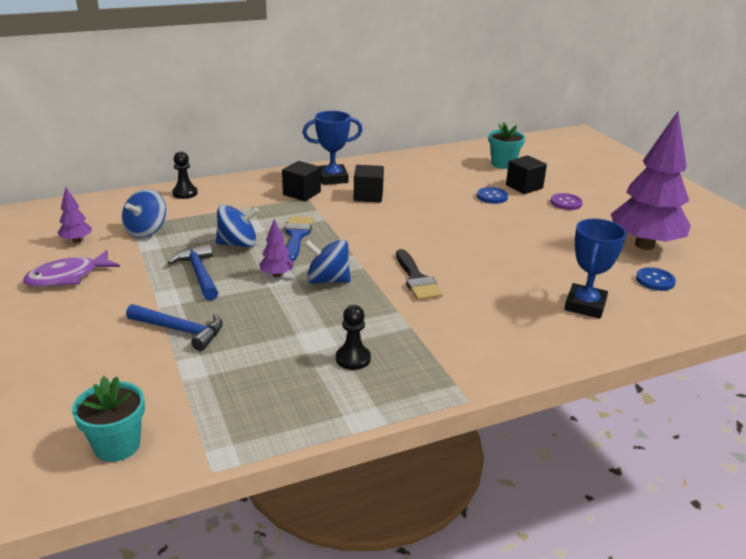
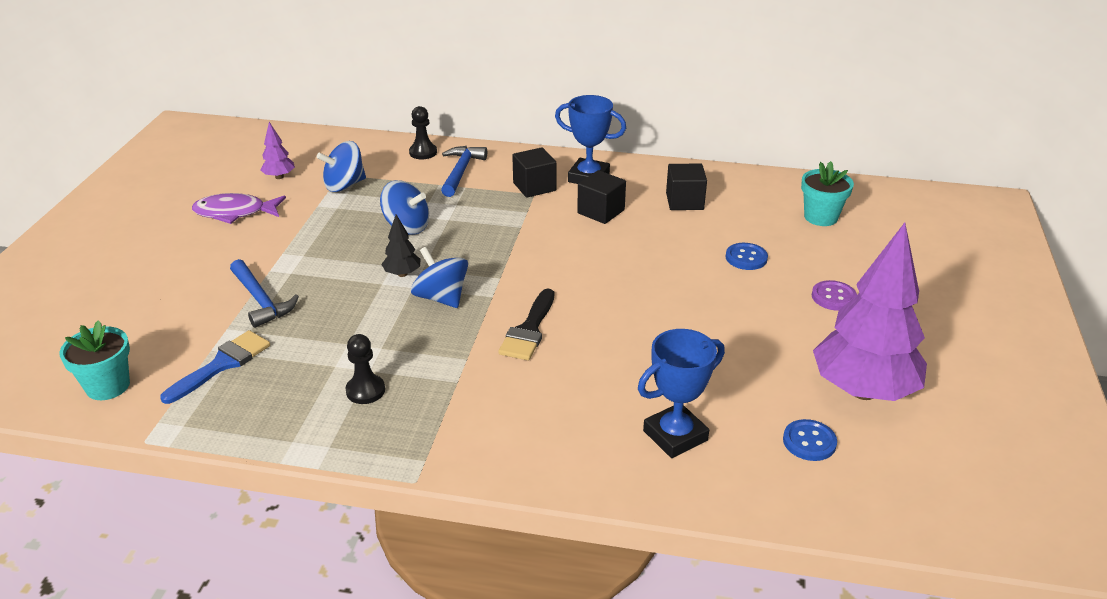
camera: 35 degrees right, 5 degrees up
blue hammer [168,244,218,301] -> blue hammer moved to [441,146,487,197]
purple tree [259,219,294,277] -> black tree [381,214,420,277]
blue brush [285,216,313,261] -> blue brush moved to [160,330,270,404]
black cube [506,155,547,194] -> black cube moved to [666,164,707,210]

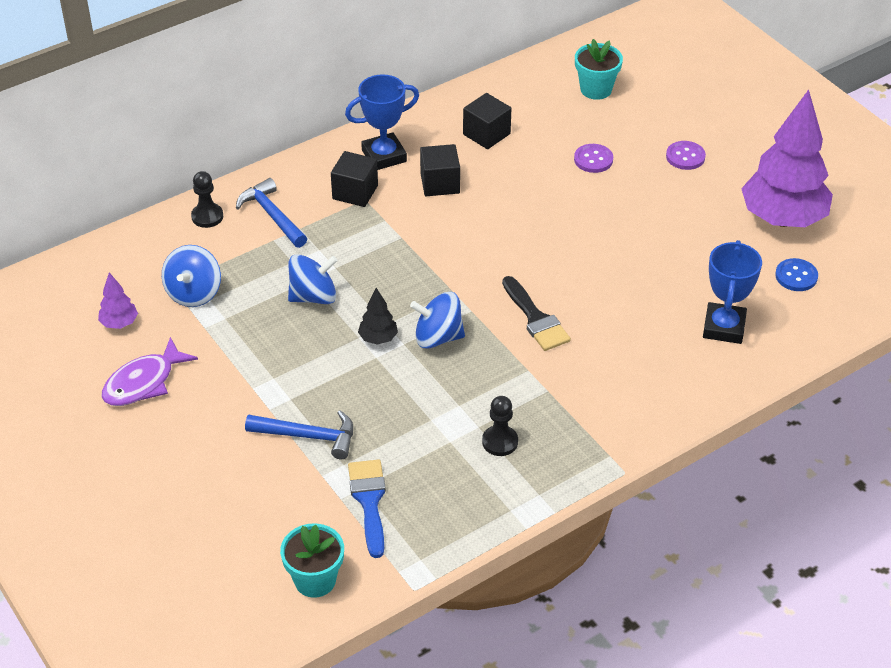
camera: 45 degrees left, 10 degrees up
blue button [726,243,768,270] -> purple button [574,144,613,173]

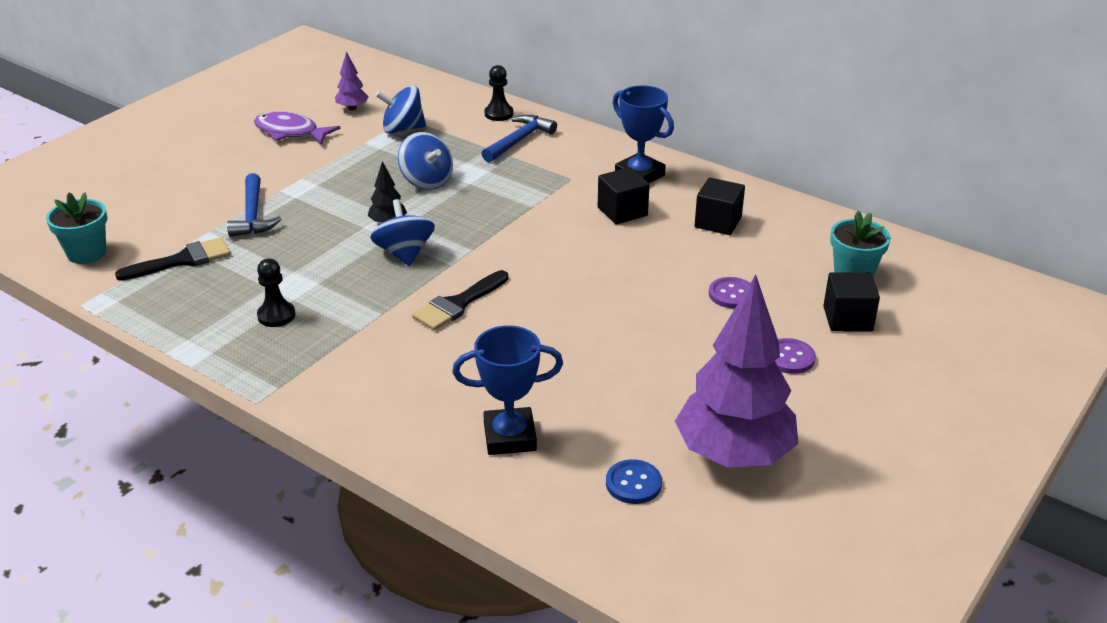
camera: 70 degrees right, 10 degrees down
black cube [331,151,378,207] -> black cube moved to [823,272,880,331]
blue brush [348,459,386,558] -> black brush [115,237,231,281]

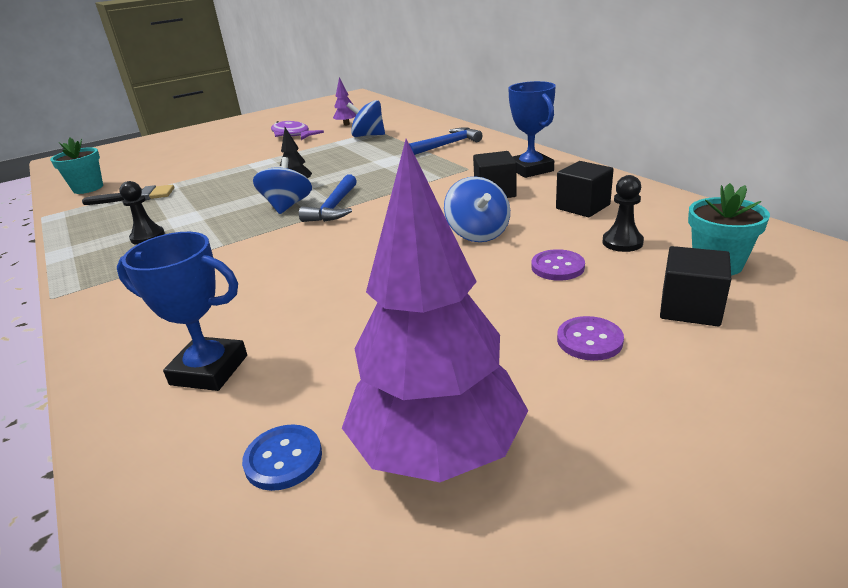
camera: 25 degrees right, 5 degrees down
blue hammer [227,173,281,237] -> blue hammer moved to [299,175,357,222]
blue spinning top [398,132,453,190] -> blue spinning top moved to [444,176,510,242]
black brush [412,270,509,331] -> none
black pawn [485,65,513,121] -> black pawn moved to [602,175,644,252]

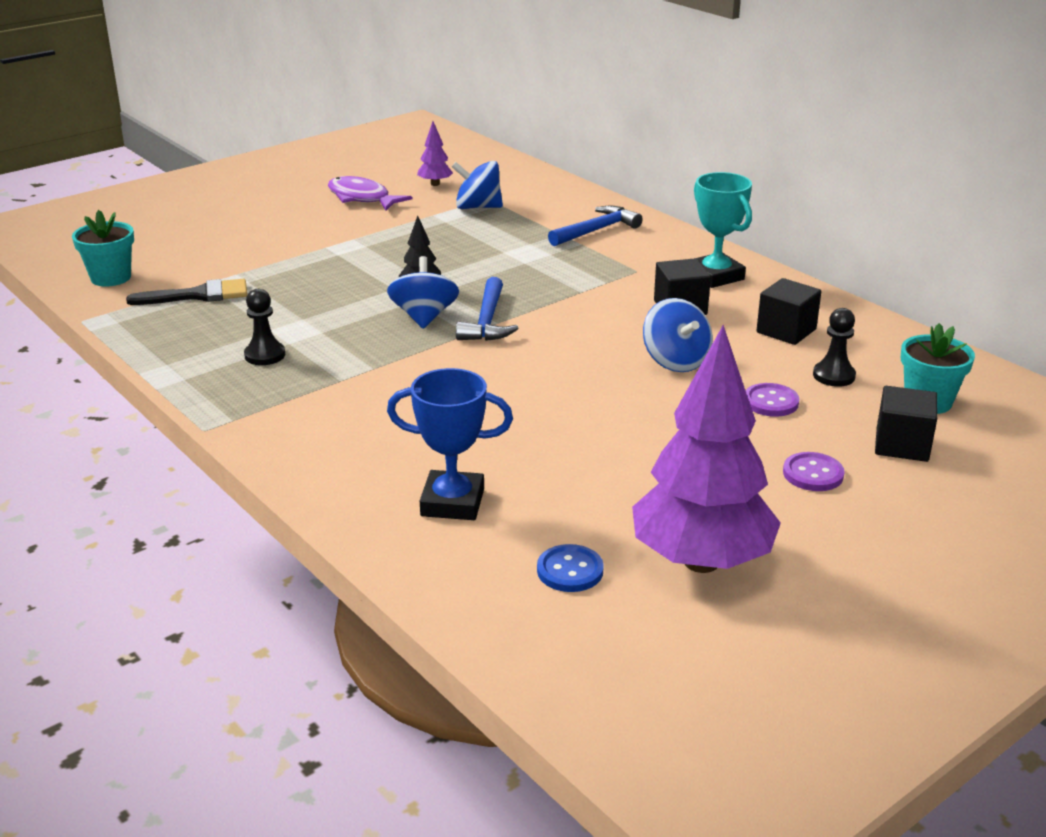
camera: 10 degrees left, 0 degrees up
blue trophy [508,81,556,178] -> turquoise trophy [694,172,752,288]

